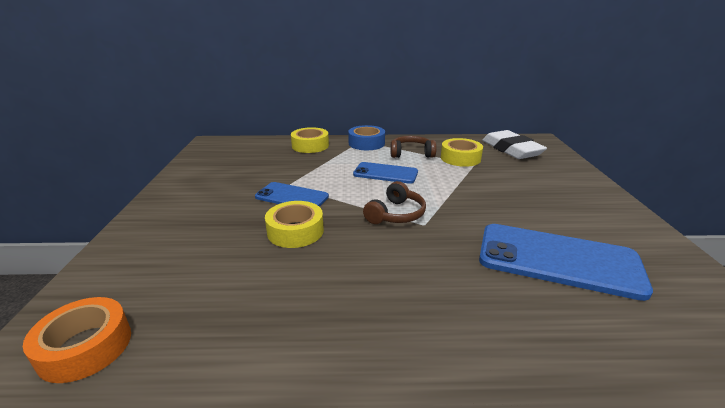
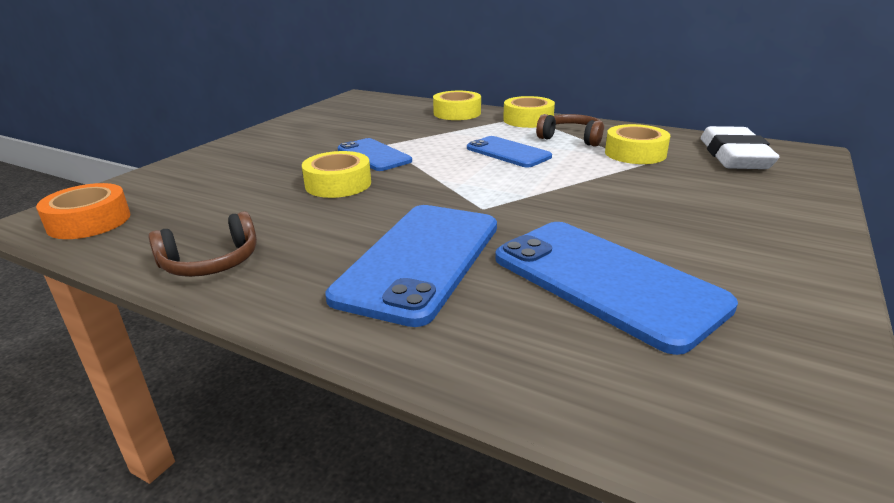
camera: 30 degrees right, 0 degrees up
blue tape [348,125,385,150] -> yellow tape [503,96,555,128]
brown headphones [363,181,426,224] -> brown headphones moved to [148,211,257,277]
none -> blue phone [325,205,497,327]

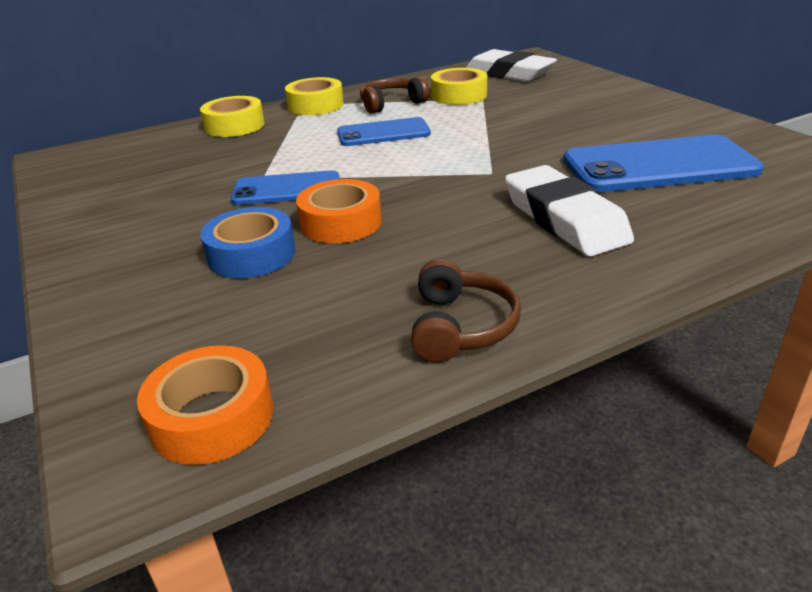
camera: 55 degrees left, 5 degrees up
yellow tape [302,151,371,198] -> orange tape [296,179,382,243]
blue phone [325,205,497,327] -> white eraser [505,165,634,256]
none -> blue tape [200,207,295,278]

